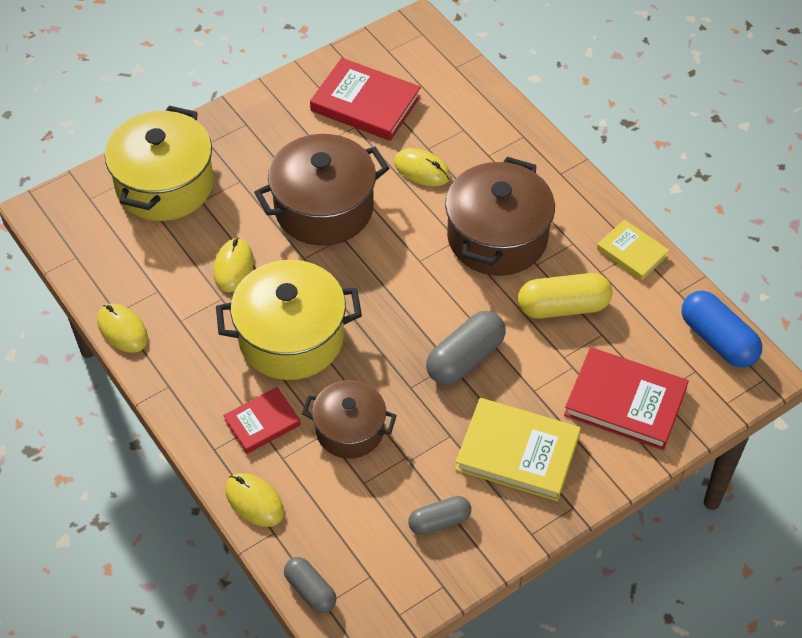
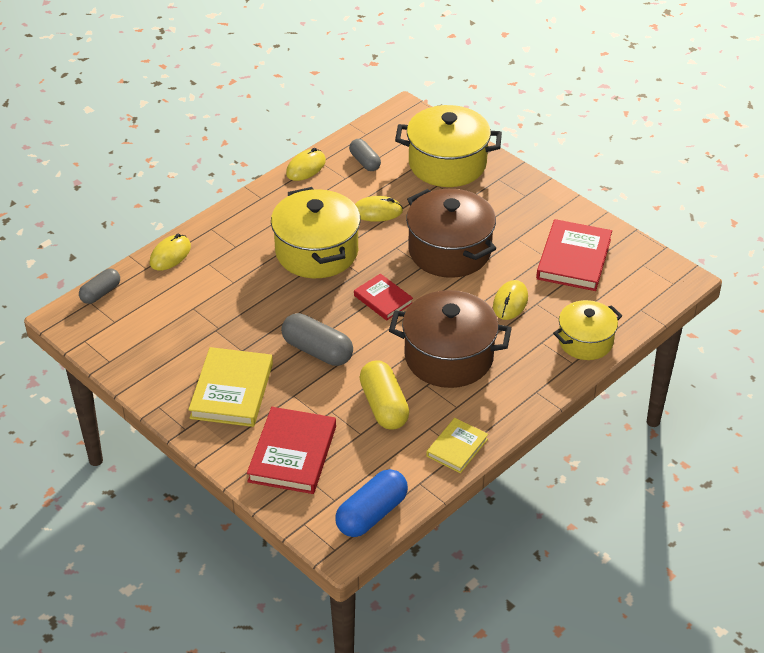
camera: 80 degrees right, 10 degrees down
red book [223,387,301,454] -> red book moved to [354,274,413,321]
brown pot [302,380,397,459] -> none
grey capsule [408,496,471,535] -> grey capsule moved to [349,139,381,171]
none -> yellow pot [553,300,622,360]

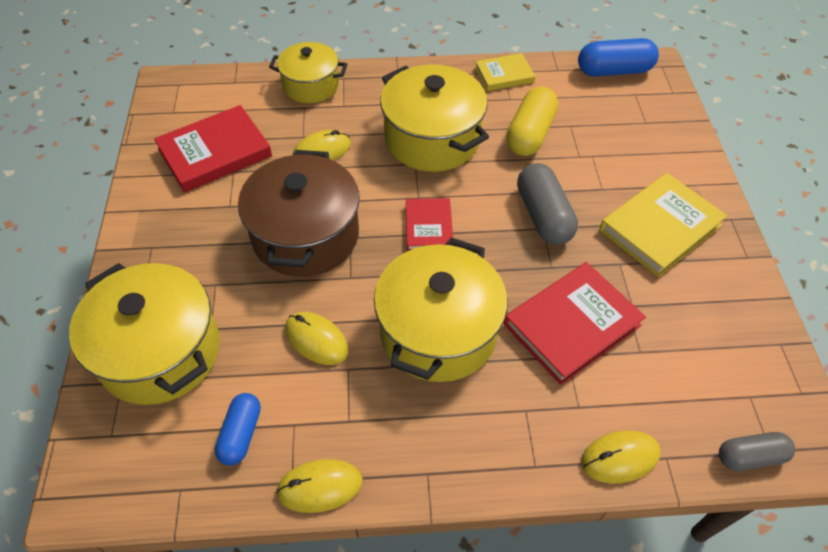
camera: 140 degrees left, 10 degrees up
red book [247,407,336,494] -> red book moved to [504,262,646,385]
grey capsule [349,139,381,171] -> blue capsule [215,393,261,466]
brown pot [389,290,512,388] -> yellow pot [380,65,489,172]

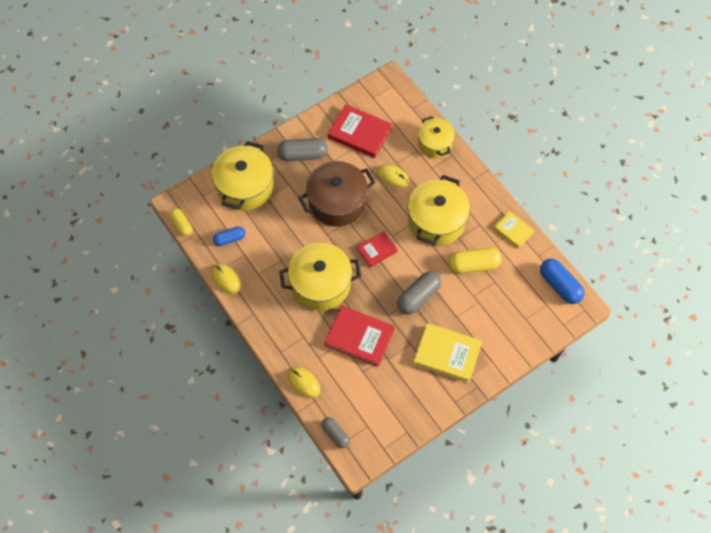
camera: 60 degrees right, 10 degrees up
yellow mouse [285,312,349,365] -> none
none -> yellow capsule [169,208,193,236]
none -> grey capsule [277,138,328,161]

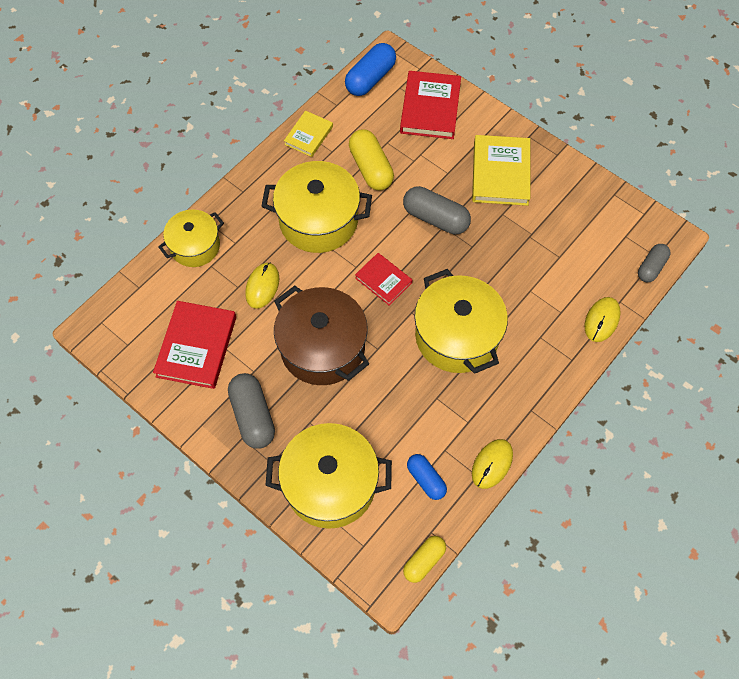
camera: 105 degrees left, 0 degrees up
red book [325,306,395,367] -> red book moved to [400,71,461,139]

